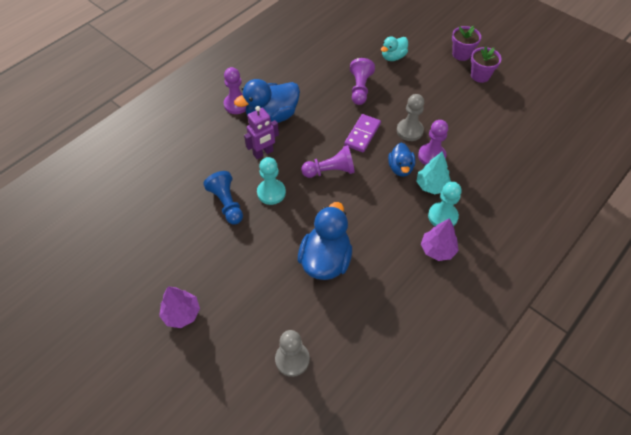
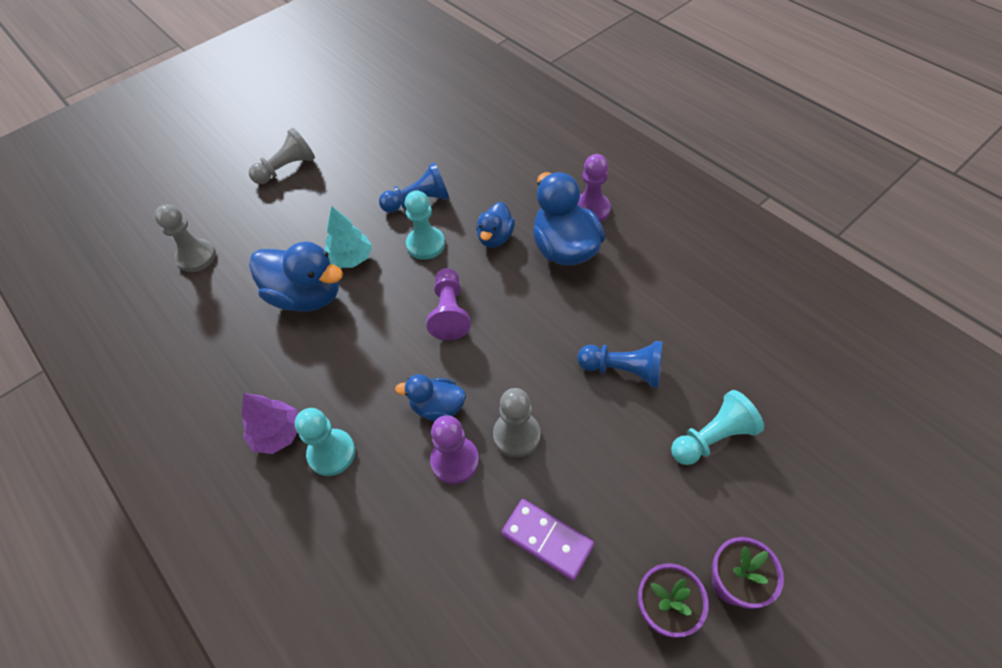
camera: 100 degrees right, 0 degrees up
purple tree [159,286,200,328] -> grey pawn [249,127,315,184]
purple robot [244,106,279,159] -> blue duck [476,202,515,247]
purple domino [344,114,381,153] -> purple domino moved to [501,499,594,581]
purple pawn [350,58,375,105] -> blue pawn [577,341,663,388]
turquoise duck [381,36,408,61] -> turquoise pawn [671,390,764,465]
turquoise tree [416,151,451,194] -> turquoise tree moved to [325,206,372,268]

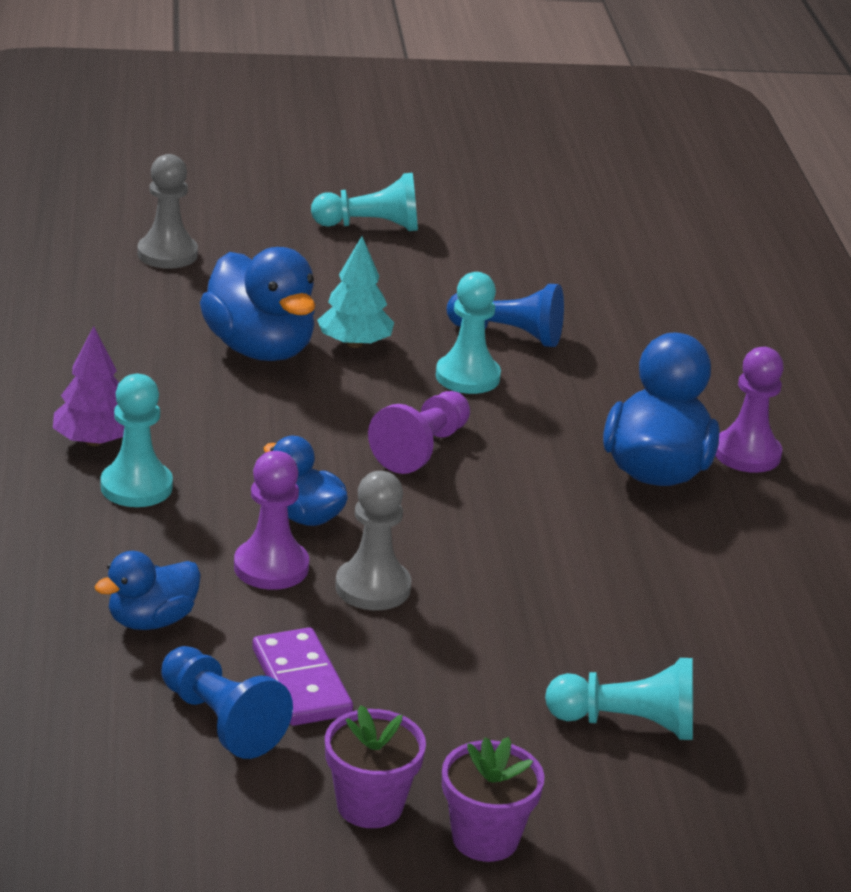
camera: 30 degrees right, 25 degrees down
grey pawn [249,127,315,184] -> turquoise pawn [311,173,418,231]
blue duck [476,202,515,247] -> blue duck moved to [94,551,201,630]
blue pawn [577,341,663,388] -> blue pawn moved to [161,646,293,759]

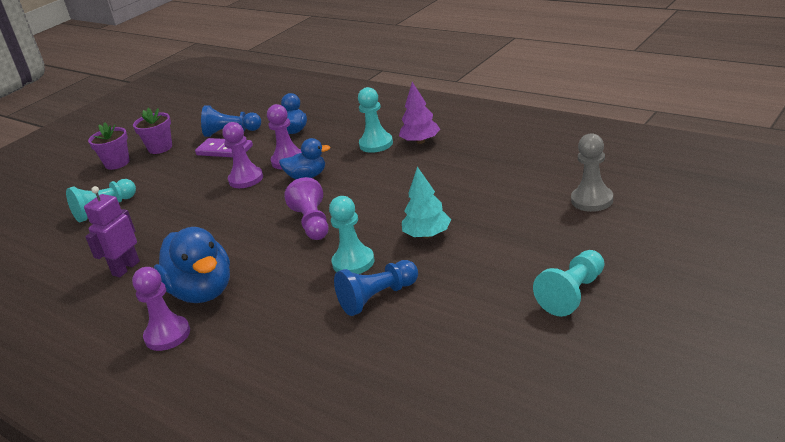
camera: 140 degrees right, 0 degrees up
blue duck [200,247,316,361] -> none
grey pawn [335,471,412,610] -> purple pawn [222,122,263,188]
none -> purple robot [84,186,140,277]

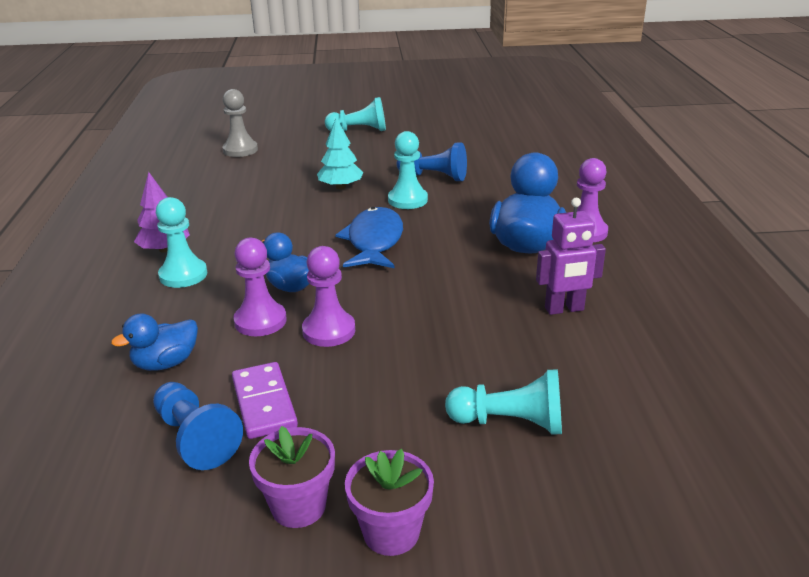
camera: 135 degrees left, 0 degrees up
purple pawn [284,177,329,240] -> blue fish [336,207,403,268]

